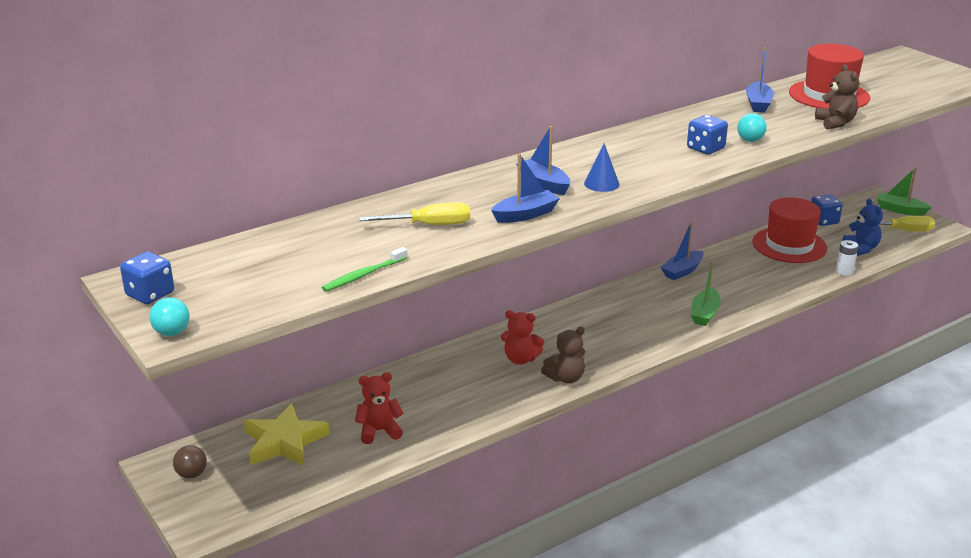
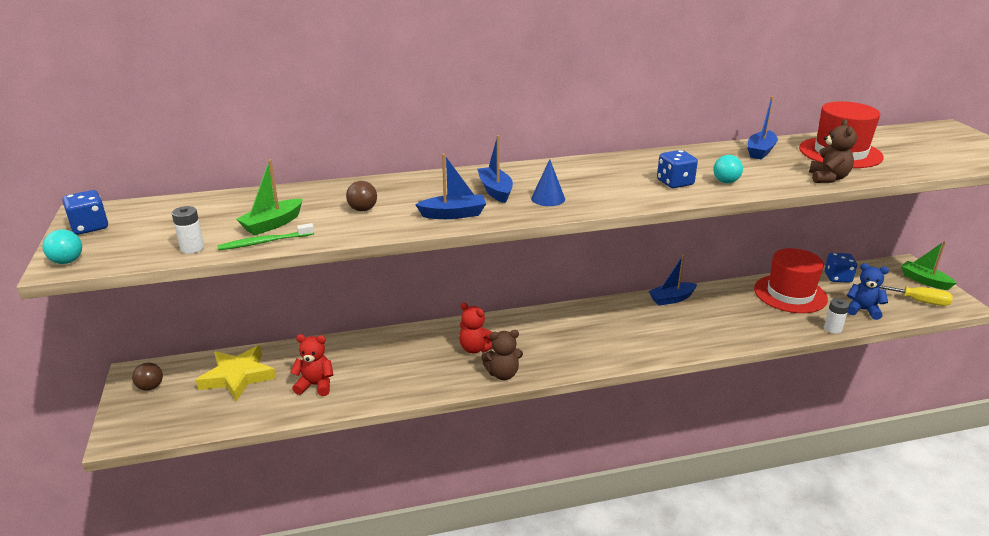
camera: 20 degrees right, 0 degrees up
yellow screwdriver [359,202,470,225] -> brown ball [346,181,377,211]
green boat [691,261,721,326] -> green boat moved to [236,159,303,235]
blue teddy bear [843,199,883,256] -> blue teddy bear turned 75 degrees counterclockwise [847,263,889,320]
none -> white battery [172,206,204,254]

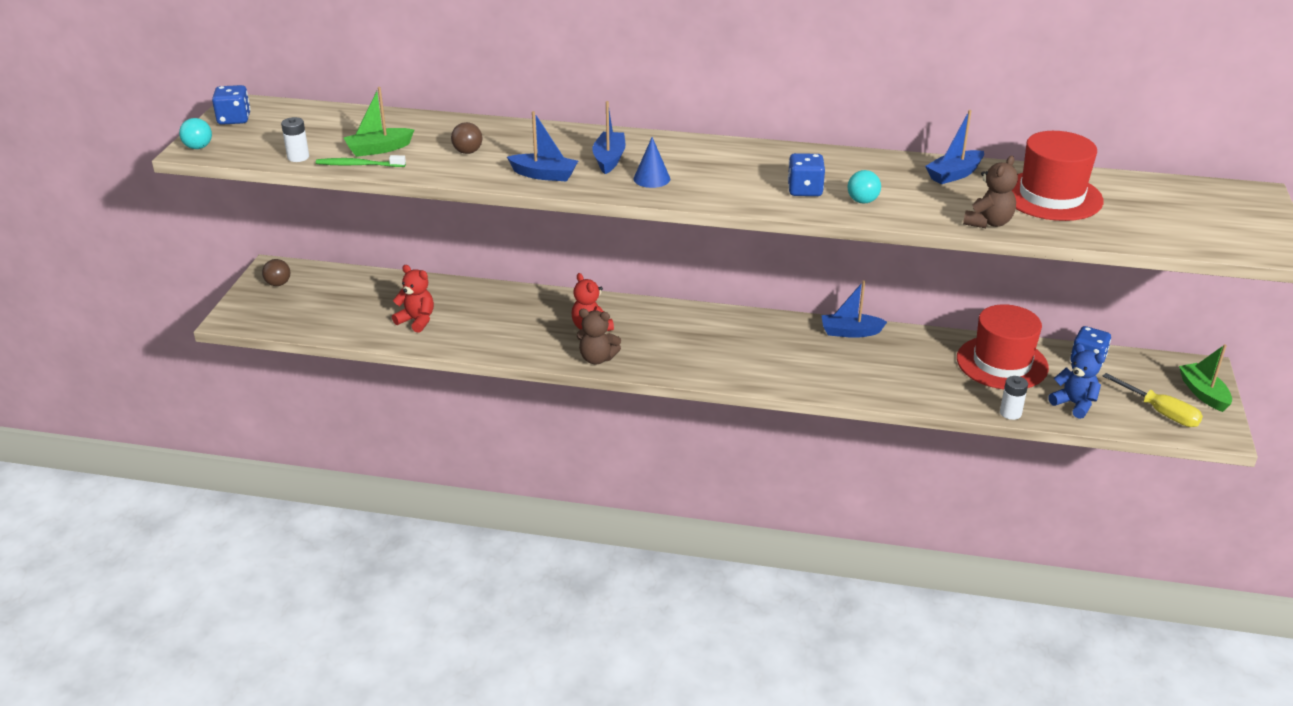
camera: 25 degrees right, 5 degrees up
yellow star [196,345,276,401] -> none

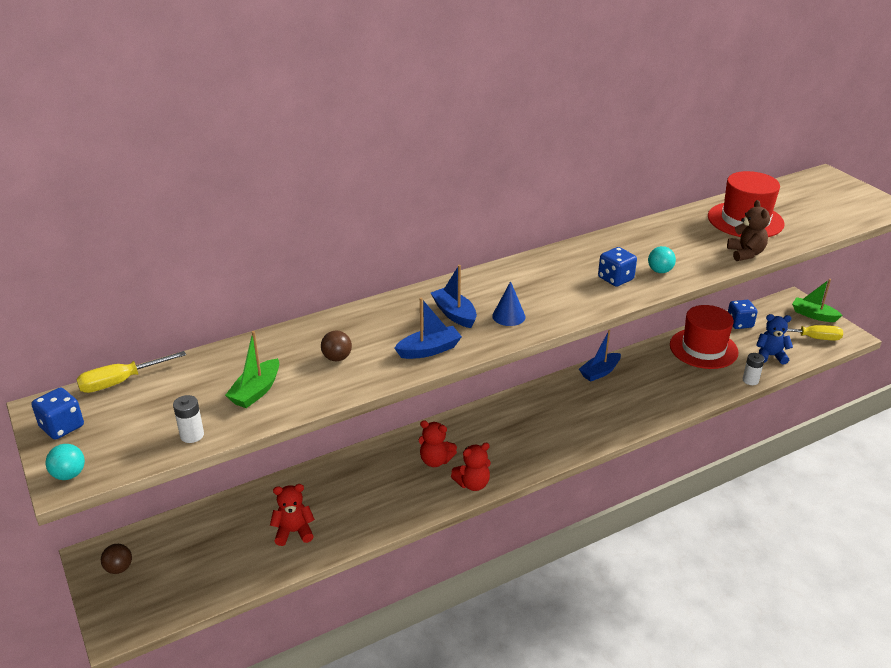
camera: 40 degrees left, 0 degrees up
green toothbrush [316,155,406,167] -> none
brown teddy bear [577,309,621,364] -> red teddy bear [451,443,491,491]
blue boat [925,110,984,184] -> none
none -> yellow screwdriver [76,351,186,393]

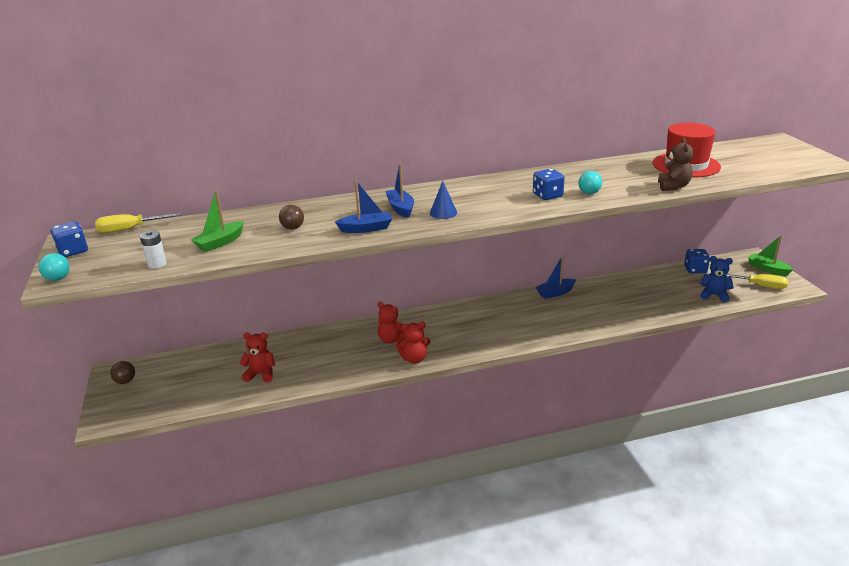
camera: 15 degrees right, 5 degrees down
red hat [670,305,738,369] -> none
white battery [743,353,765,385] -> none

